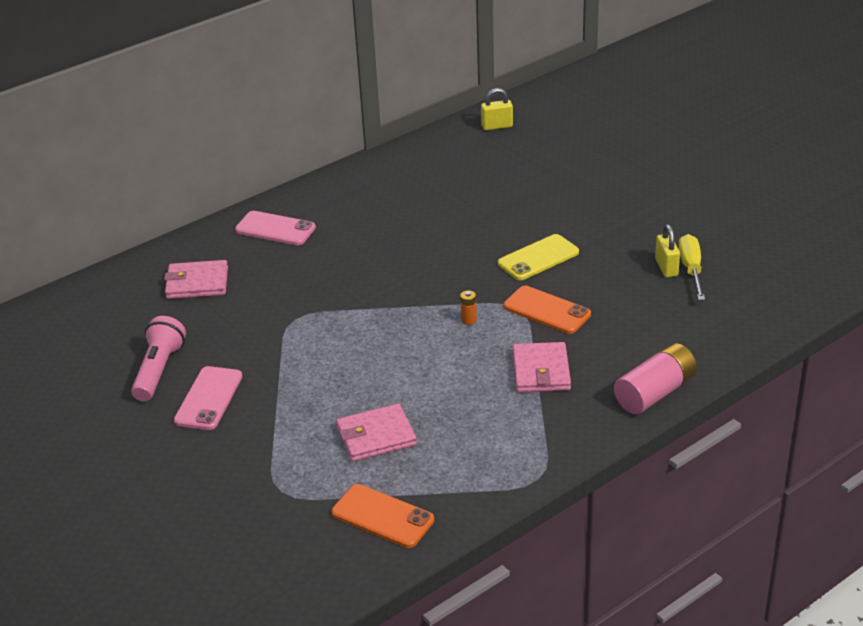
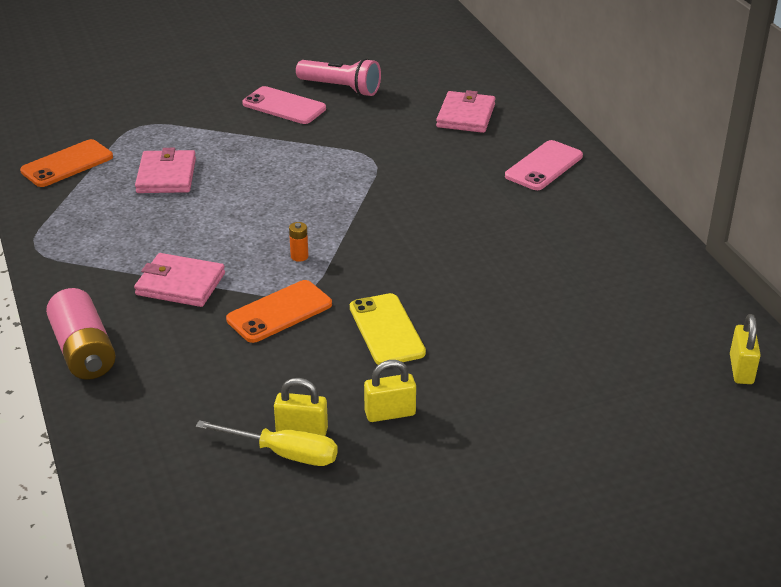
camera: 105 degrees right, 0 degrees up
none -> yellow padlock [364,360,416,422]

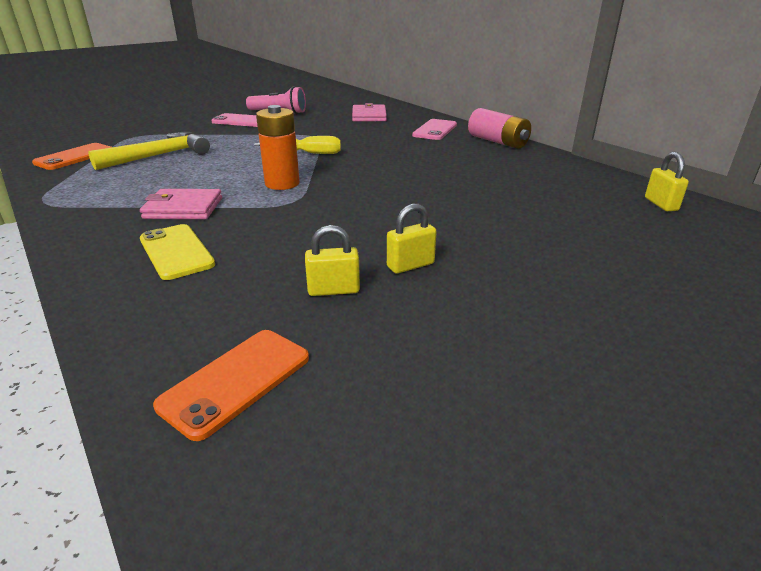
camera: 15 degrees left, 5 degrees down
pink battery [46,288,116,380] -> pink battery moved to [468,108,531,149]
pink wallet [135,148,196,193] -> yellow hammer [88,132,210,170]
yellow screwdriver [196,420,338,466] -> yellow screwdriver moved to [254,136,341,154]
orange phone [226,280,332,343] -> orange phone moved to [153,330,309,441]
orange battery [289,222,308,262] -> orange battery [256,105,300,190], size x2.37
yellow phone [350,293,426,365] -> yellow phone moved to [140,224,215,280]

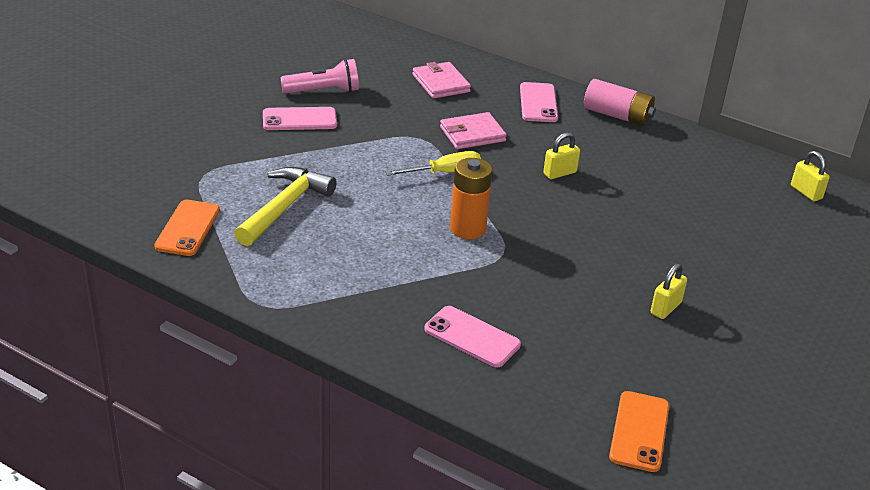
camera: 25 degrees left, 5 degrees up
pink wallet [140,189,222,219] -> pink wallet moved to [440,112,507,149]
yellow phone [140,224,215,280] -> pink phone [424,306,521,367]
yellow padlock [305,225,360,296] -> yellow padlock moved to [543,132,580,179]

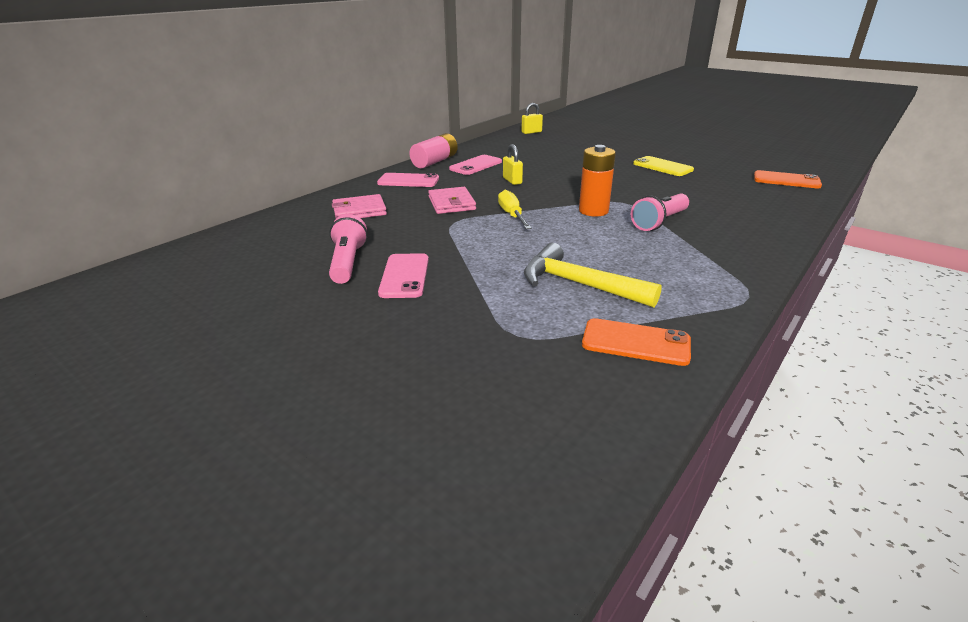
camera: 80 degrees left, 5 degrees down
pink phone [424,306,521,367] -> pink phone moved to [449,155,502,175]
yellow padlock [651,263,687,319] -> yellow phone [633,156,694,176]
none -> pink flashlight [631,193,689,231]

